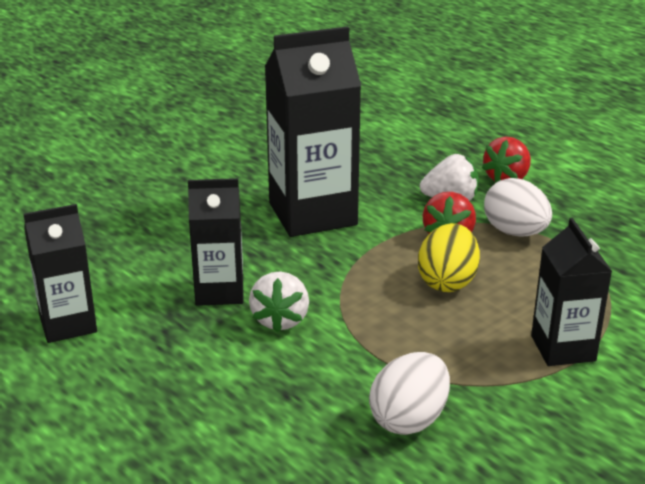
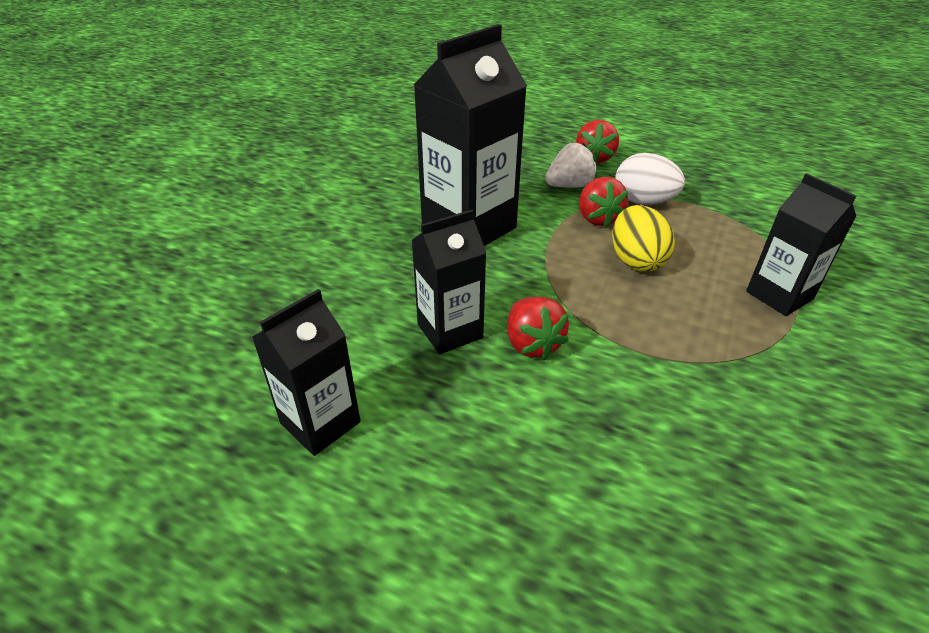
camera: 25 degrees left, 10 degrees up
white strawberry [249,271,309,333] -> red strawberry [507,297,569,360]
white egg [369,352,450,435] -> none

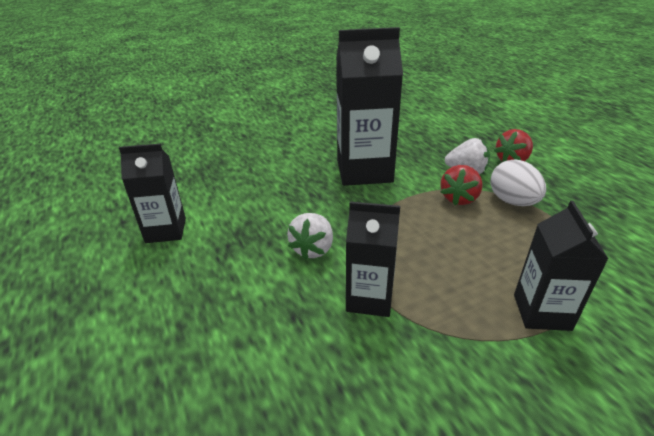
camera: 40 degrees right, 5 degrees down
black carton [412,210,486,354] -> black carton moved to [346,202,400,317]
red strawberry [507,297,569,360] -> white strawberry [287,213,333,260]
yellow egg [612,205,675,272] -> none

